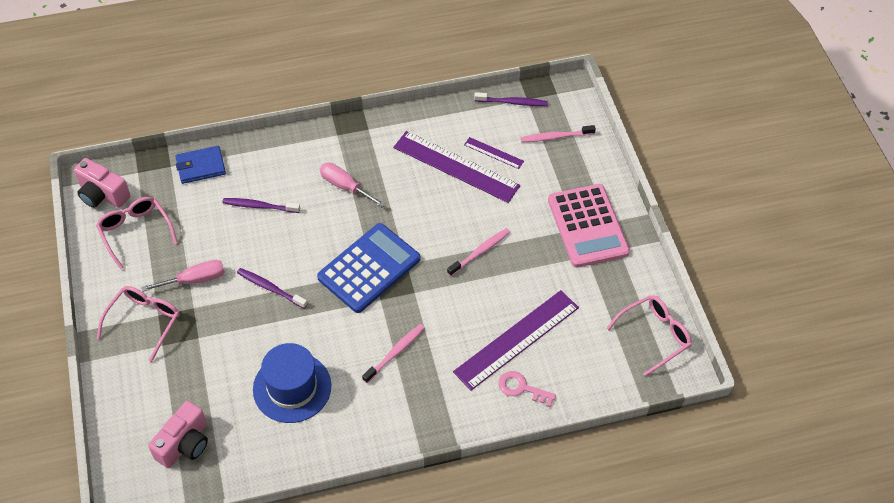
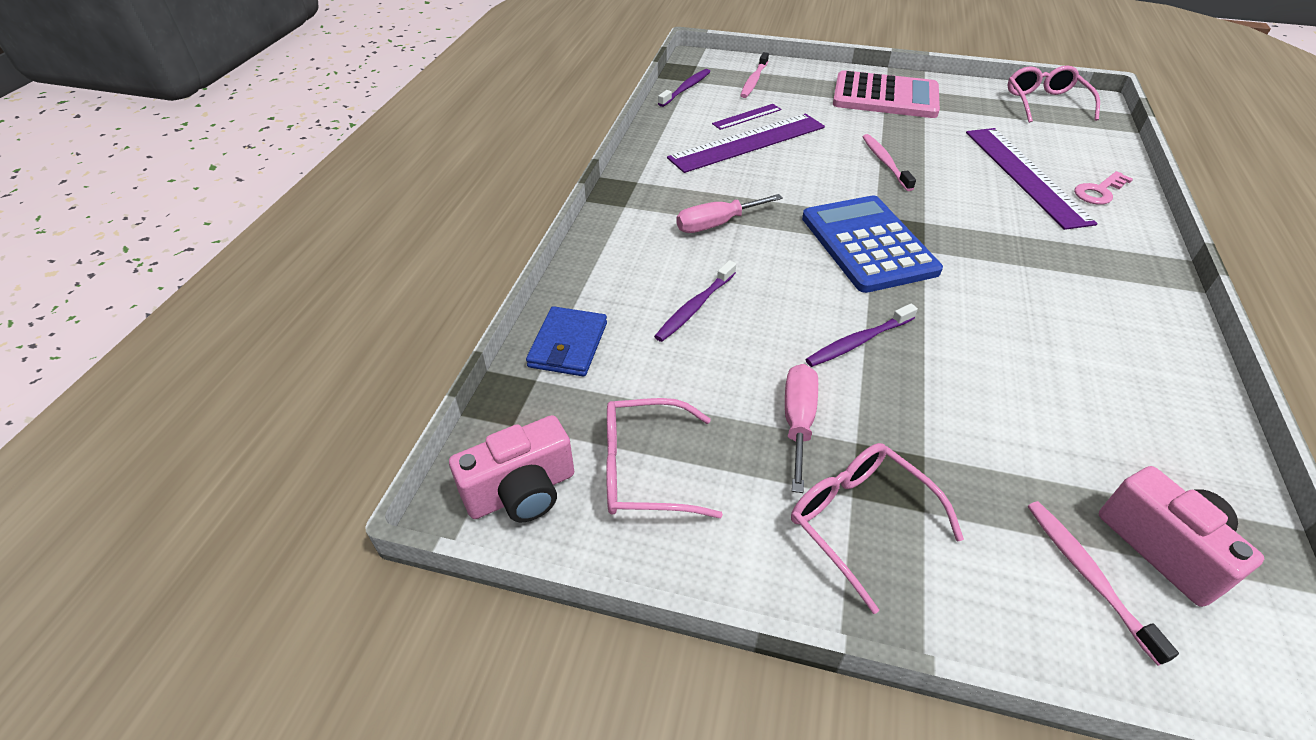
camera: 60 degrees left, 10 degrees down
blue hat [253,343,331,423] -> none
pink toothbrush [362,324,425,383] -> pink toothbrush moved to [1028,501,1179,666]

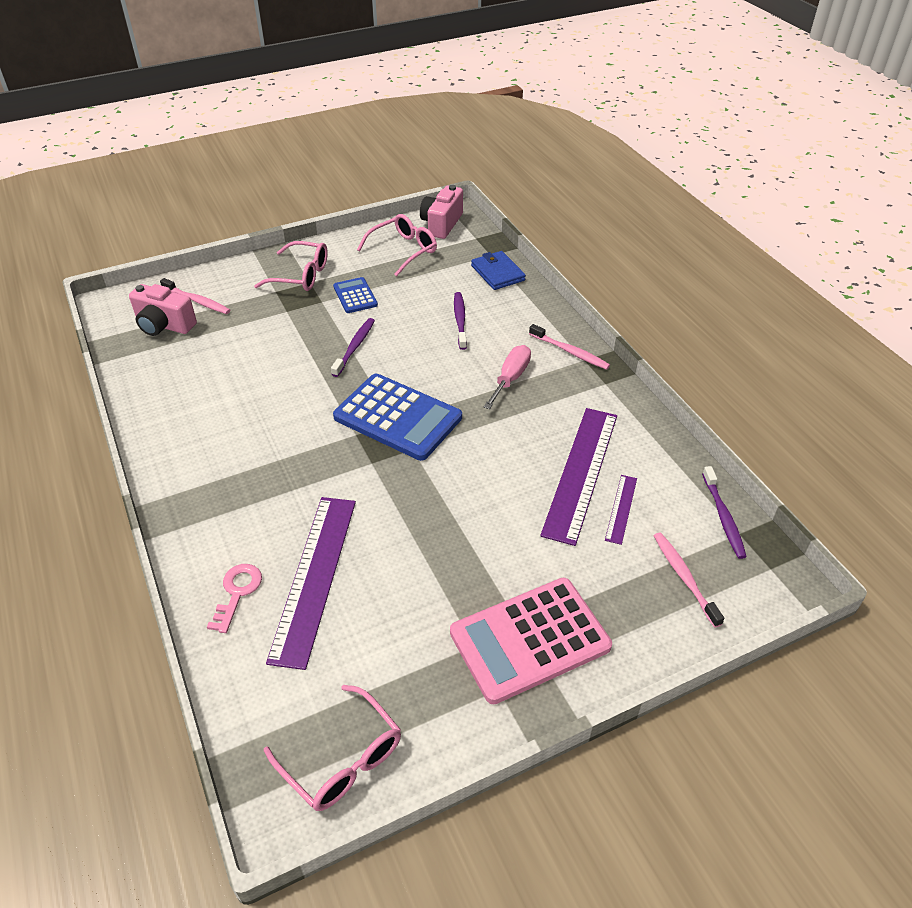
camera: 140 degrees right, 0 degrees up
pink screwdriver [785,364,818,493] -> blue calculator [333,277,378,313]
pink toothbrush [863,134,916,191] -> pink toothbrush moved to [529,324,610,370]
purple ruler [966,128,1098,230] -> purple ruler turned 60 degrees clockwise [266,497,356,670]

